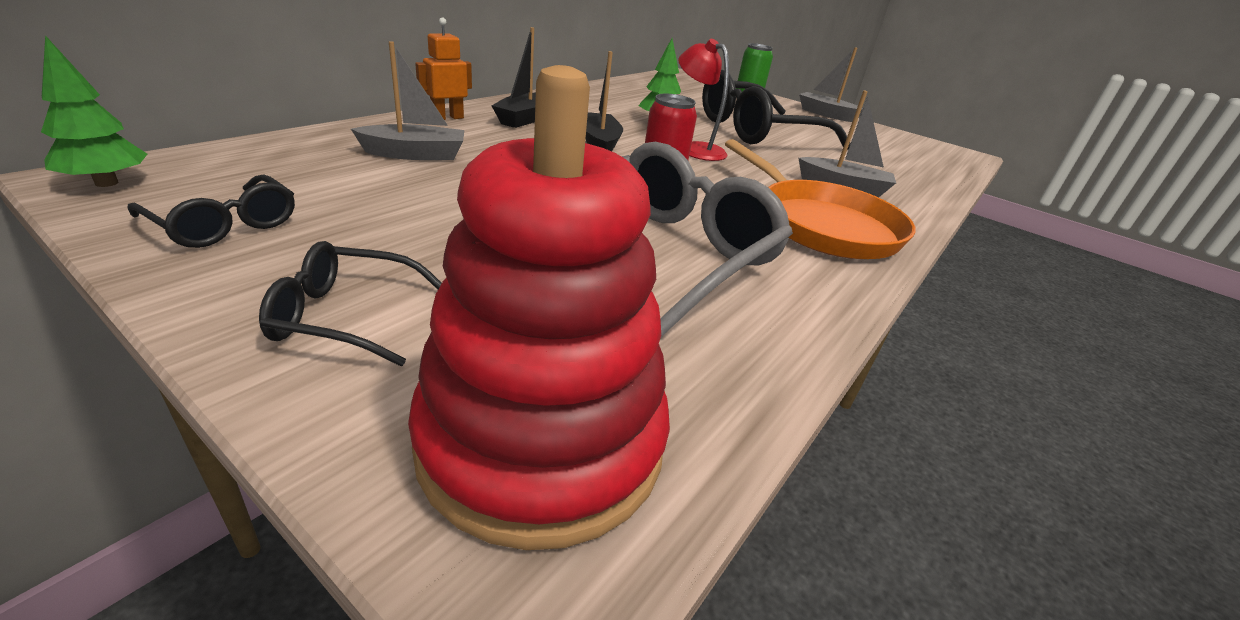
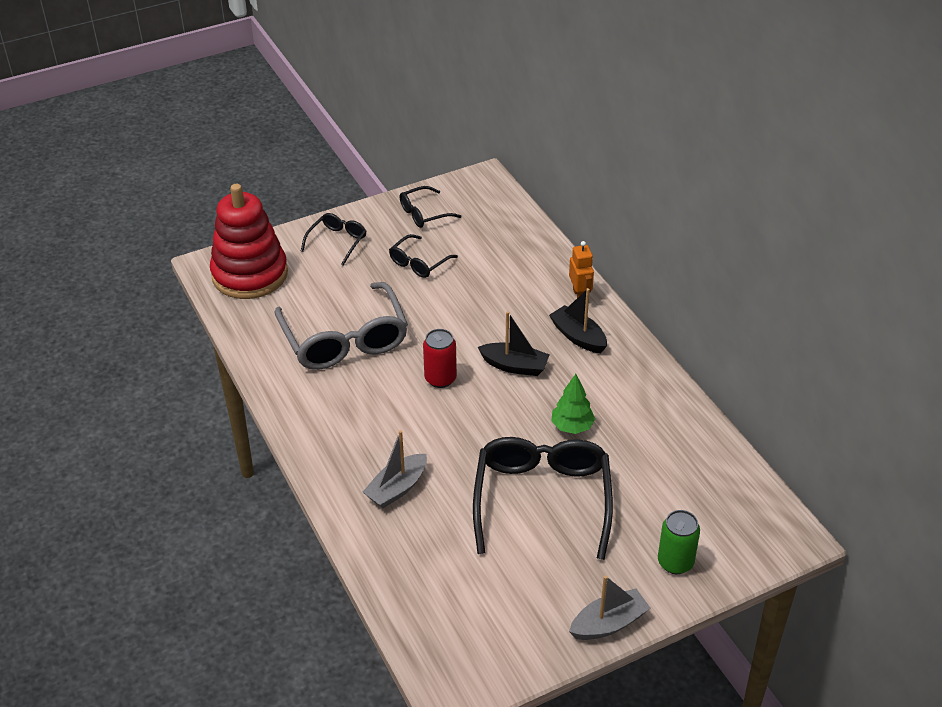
camera: 120 degrees right, 10 degrees up
green tree [41,35,147,187] -> none
grey boat [351,41,464,160] -> none
red lamp [678,39,729,161] -> none
orange pan [725,139,915,259] -> none
none -> black glasses [389,234,458,278]

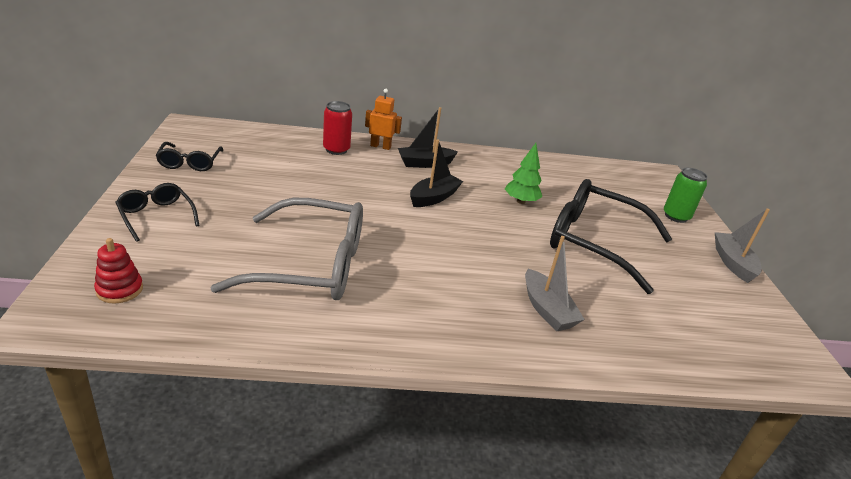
camera: 70 degrees left, 10 degrees down
red stacking toy [210,184,288,299] -> red stacking toy [94,238,143,304], size x0.41
black glasses [389,234,458,278] -> none
red can [423,329,457,388] -> red can moved to [323,101,352,155]

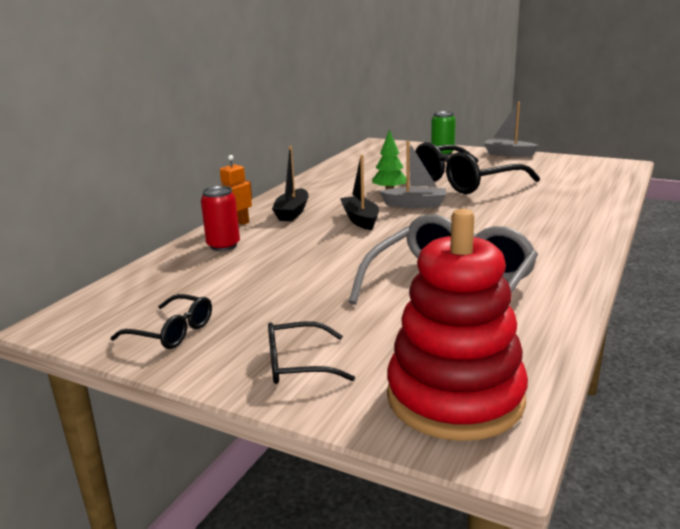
camera: 55 degrees left, 10 degrees down
red stacking toy [94,238,143,304] -> red stacking toy [387,209,528,441], size x2.46
grey boat [525,236,585,331] -> grey boat moved to [379,141,446,208]

